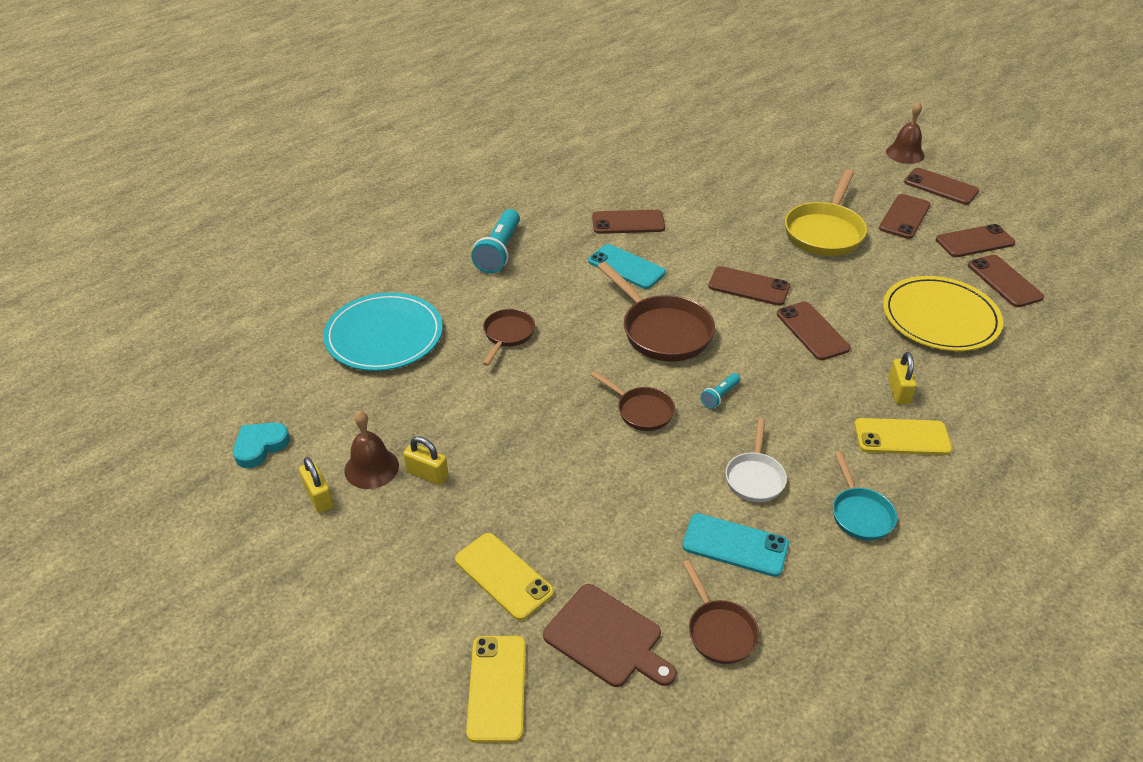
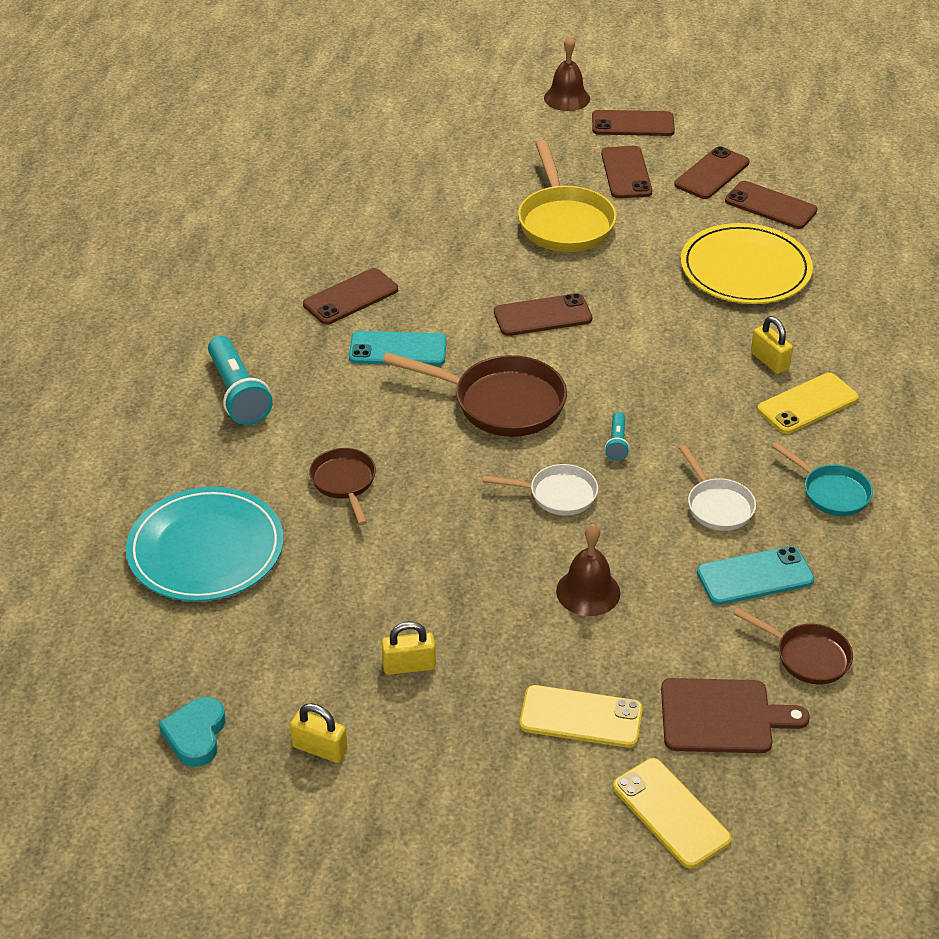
camera: 35 degrees left, 0 degrees up
brown bell [344,411,399,489] -> brown bell moved to [556,524,620,616]
brown pan [591,371,675,431] -> white pan [483,464,598,516]
brown phone [777,302,851,360] -> none

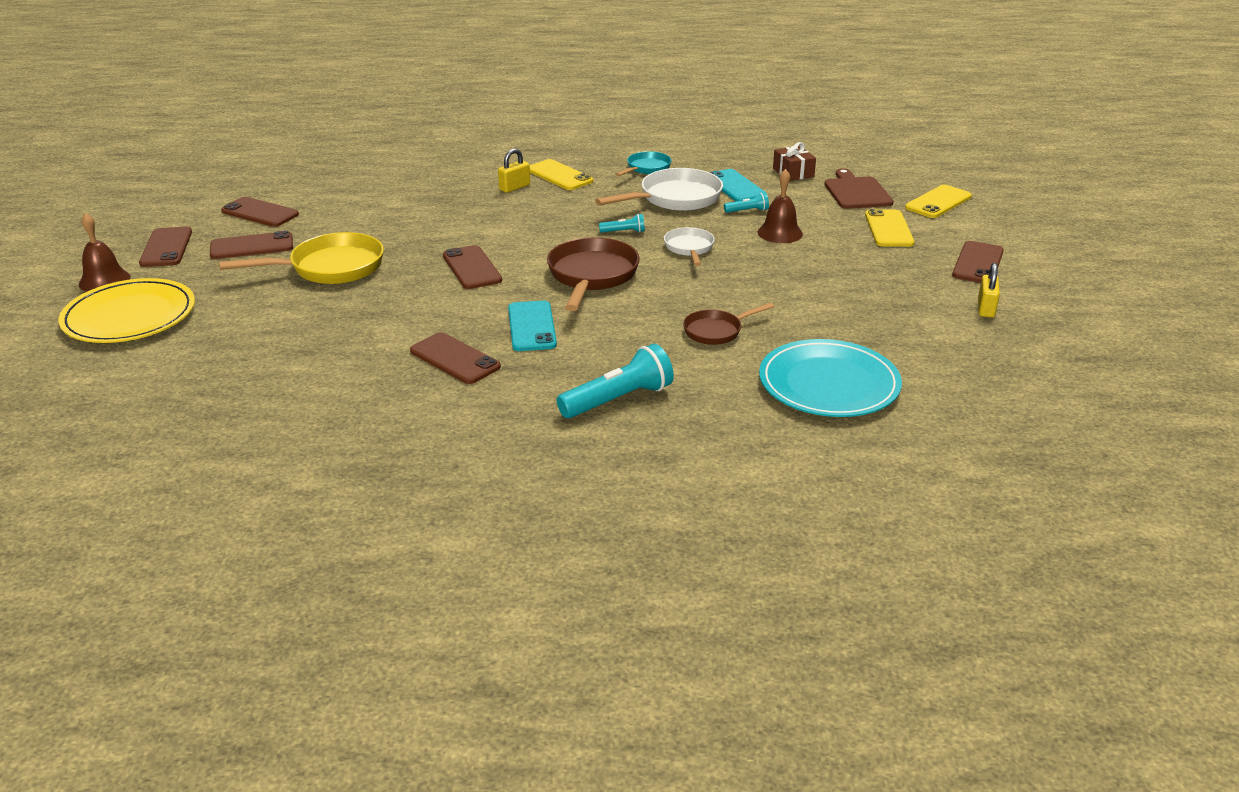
camera: 100 degrees left, 10 degrees down
turquoise heart [159,697,225,767] -> none
yellow padlock [381,621,436,675] -> none
white pan [679,445,756,531] -> white pan [595,168,723,211], size x1.74
yellow plate [681,223,813,304] -> yellow plate moved to [58,278,195,343]
brown phone [725,181,818,229] -> brown phone moved to [952,241,1004,283]
brown pan [734,608,853,684] -> brown gift [773,142,816,181]
none -> turquoise flashlight [724,193,769,213]

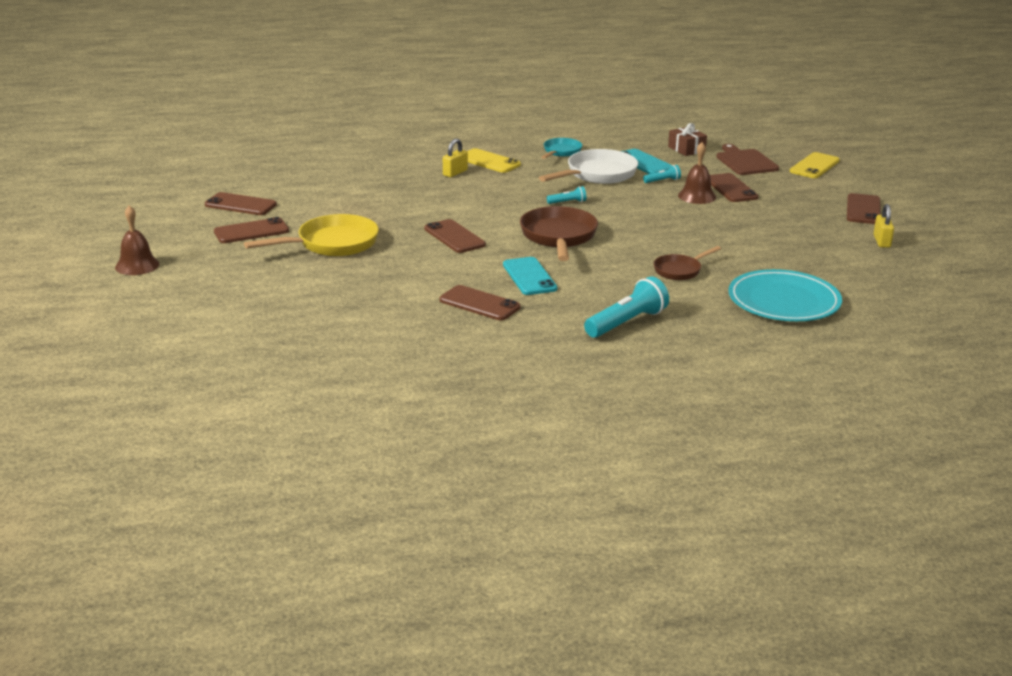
camera: 10 degrees left, 5 degrees down
yellow plate [58,278,195,343] -> none
brown phone [139,227,192,267] -> brown phone moved to [710,173,759,202]
white pan [664,227,715,266] -> none
yellow phone [865,209,914,247] -> none

